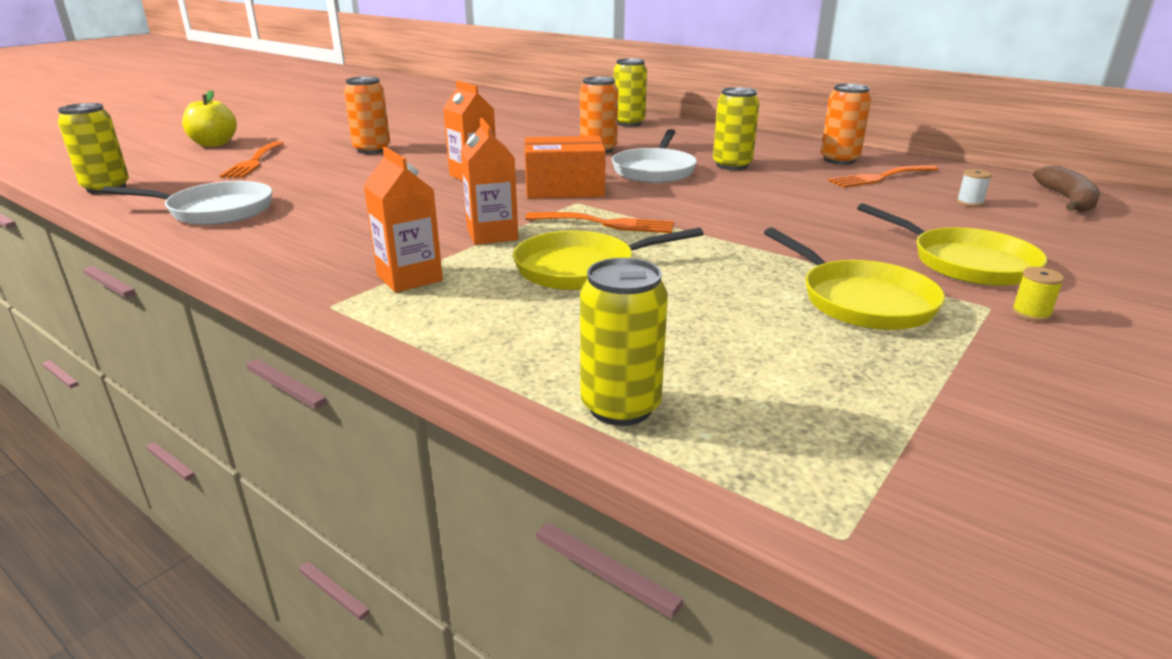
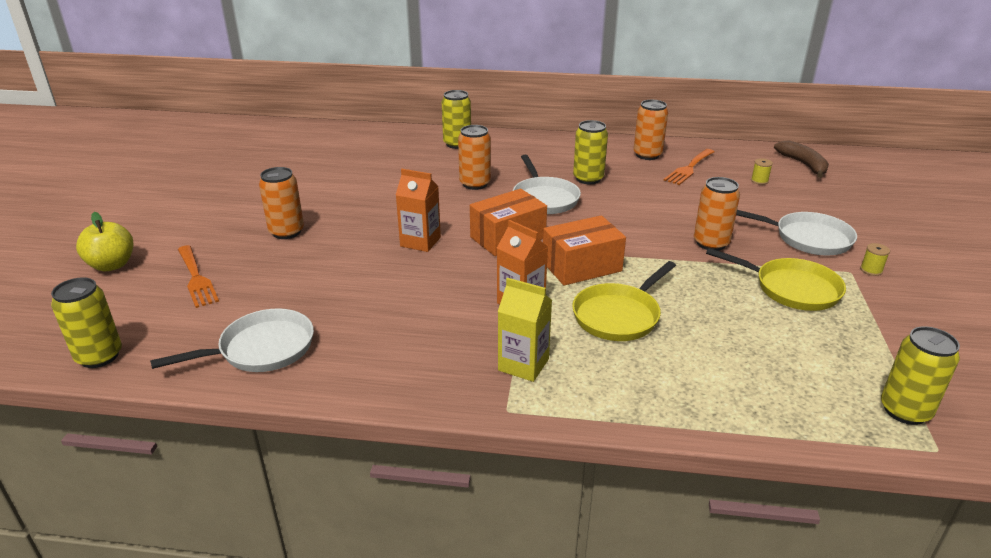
camera: 30 degrees left, 5 degrees up
orange carton [363,147,443,293] -> yellow carton [498,278,552,382]
orange fork [525,212,674,233] -> orange box [543,215,626,286]
yellow can [580,258,668,426] -> yellow can moved to [881,326,960,425]
yellow pan [857,203,1047,286] -> white pan [736,210,857,255]
white spool [957,169,992,207] -> yellow spool [751,158,773,185]
none -> orange can [694,177,740,251]

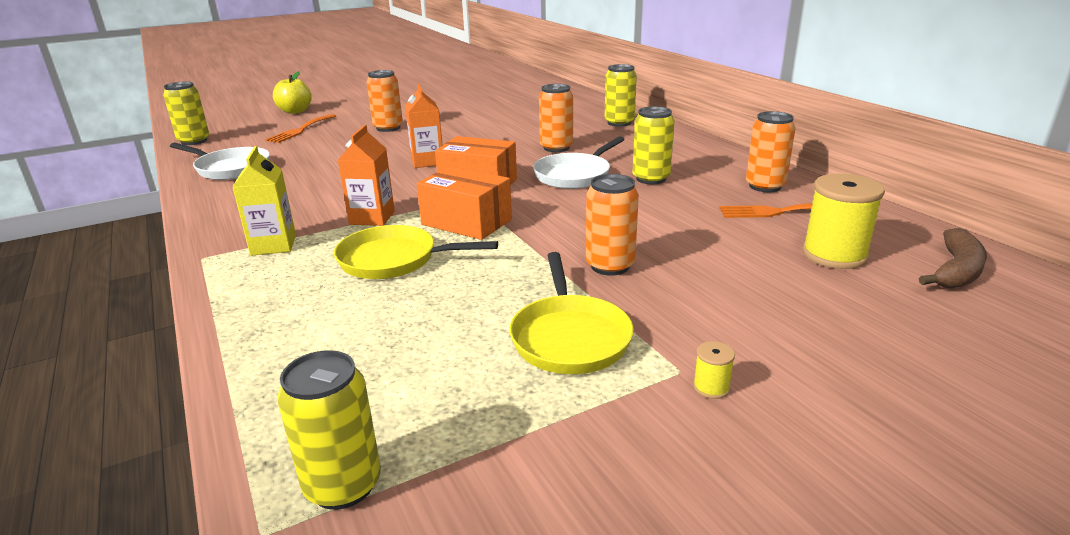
camera: 55 degrees right, 5 degrees down
white pan [736,210,857,255] -> none
yellow spool [751,158,773,185] -> yellow spool [802,174,885,269], size x2.31

